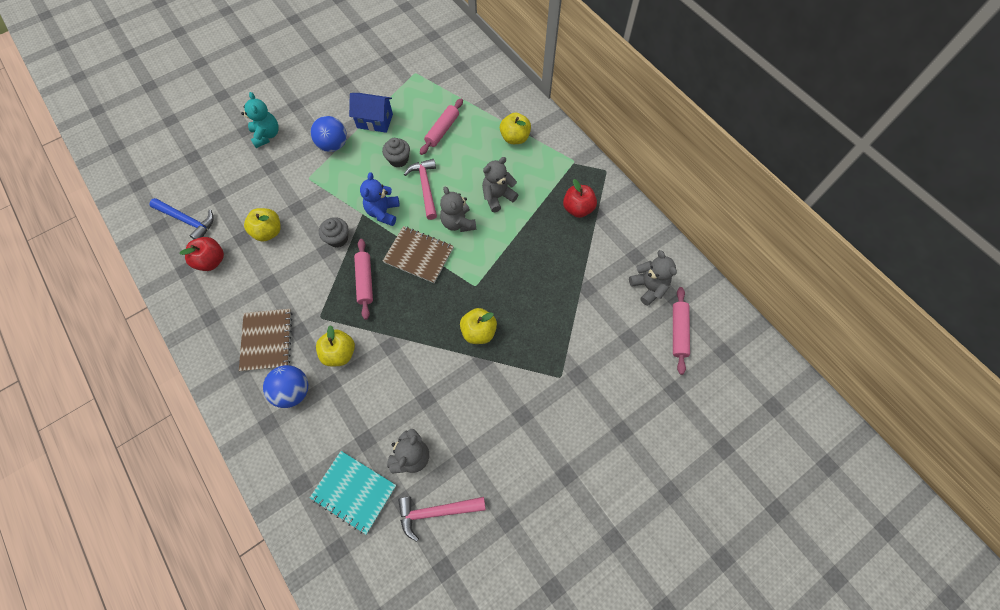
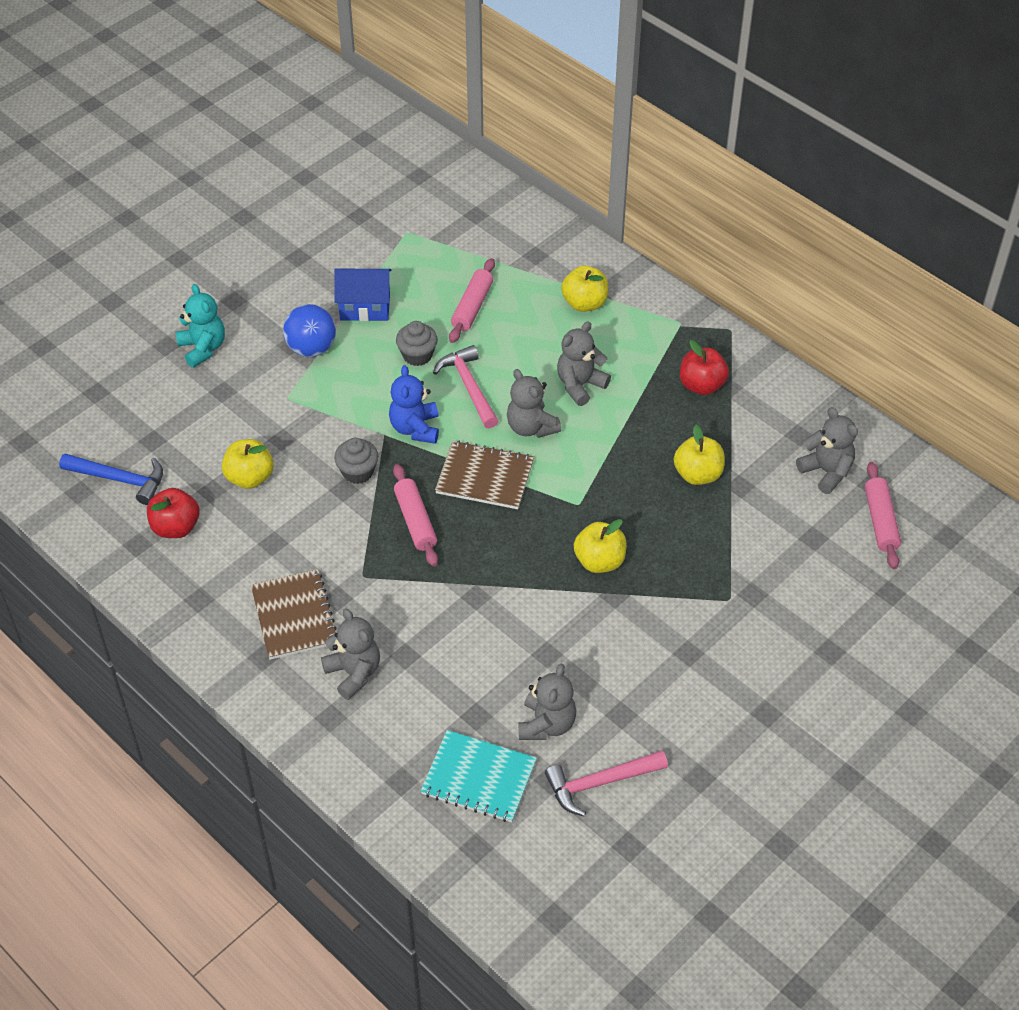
camera: 10 degrees left, 15 degrees down
blue ball [263,365,308,408] -> grey teddy bear [321,609,380,700]
yellow apple [316,325,355,366] -> yellow apple moved to [674,425,725,485]

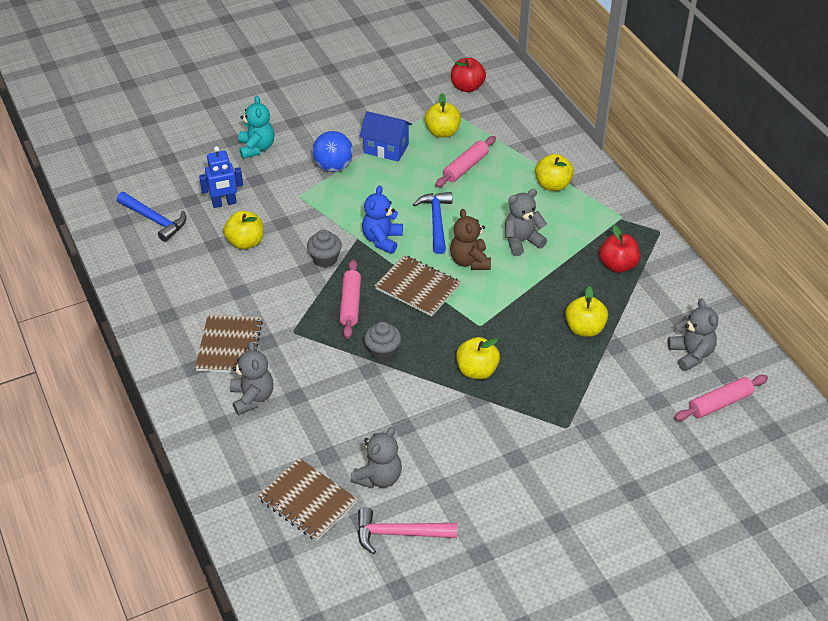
camera: 20 degrees right, 5 degrees down
red apple [147,488,200,538] -> red apple moved to [451,58,486,92]
grey cupcake [396,321,438,366] -> grey cupcake moved to [364,322,401,361]
turquoise notebook [421,730,537,822] -> brown notebook [258,458,358,541]
pink hammer [433,345,499,428] -> blue hammer [413,192,452,254]
grey teddy bear [507,369,562,438] -> brown teddy bear [450,209,491,270]
pink rolling pin [865,462,901,569] -> pink rolling pin turned 45 degrees clockwise [674,375,768,421]
none -> blue robot [199,146,243,208]
none -> yellow apple [425,93,461,138]

